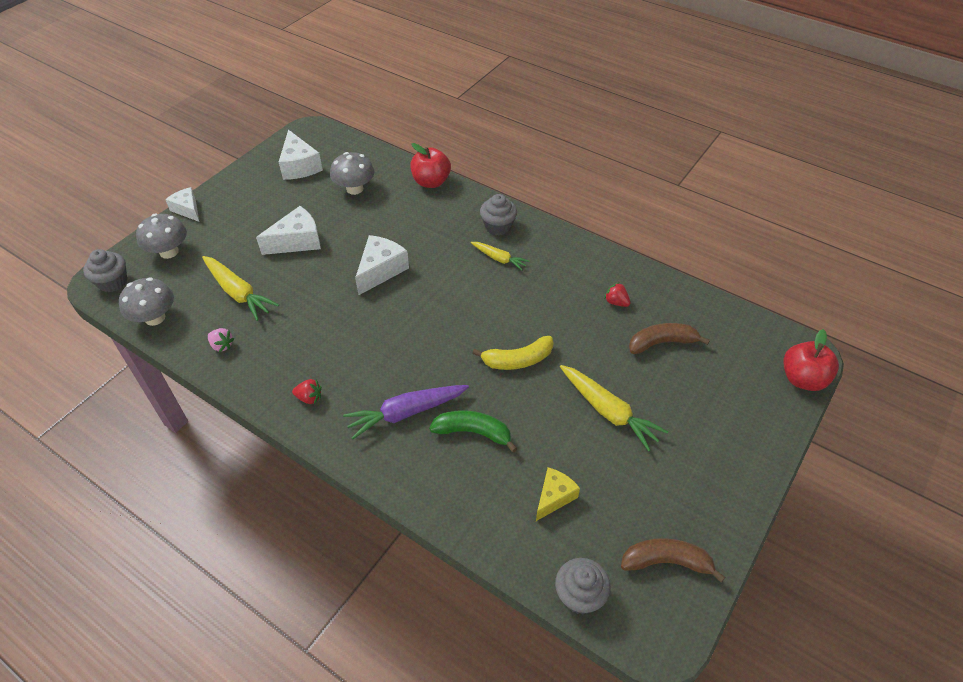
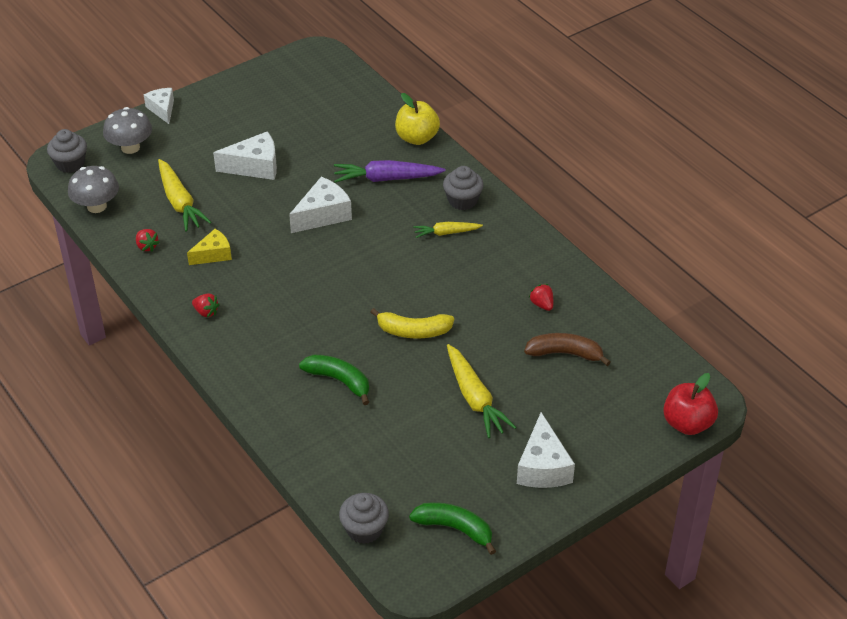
camera: 20 degrees right, 5 degrees down
pink strawberry [208,328,234,352] -> red strawberry [136,229,160,252]
white cheese [279,130,323,180] -> white cheese moved to [517,412,575,488]
grey mushroom [330,152,375,195] -> none
purple carrot [343,385,469,439] -> purple carrot moved to [334,160,446,183]
red apple [410,143,451,188] -> yellow apple [395,93,440,145]
yellow carrot [471,242,529,270] -> yellow carrot turned 120 degrees clockwise [413,222,483,238]
yellow cheese [536,467,580,521] -> yellow cheese moved to [187,229,232,265]
brown banana [621,538,725,582] -> green banana [409,502,496,555]

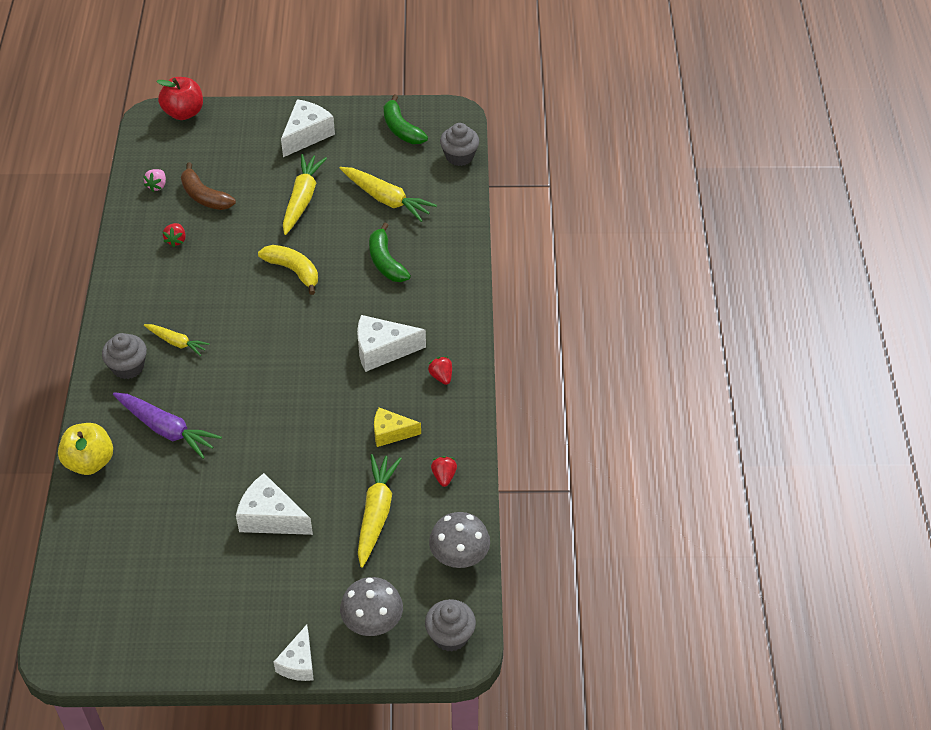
camera: 145 degrees left, 5 degrees up
white cheese [289,177,352,233] -> white cheese moved to [357,315,426,372]
none -> pink strawberry [143,169,166,192]
none -> yellow carrot [339,167,437,222]

